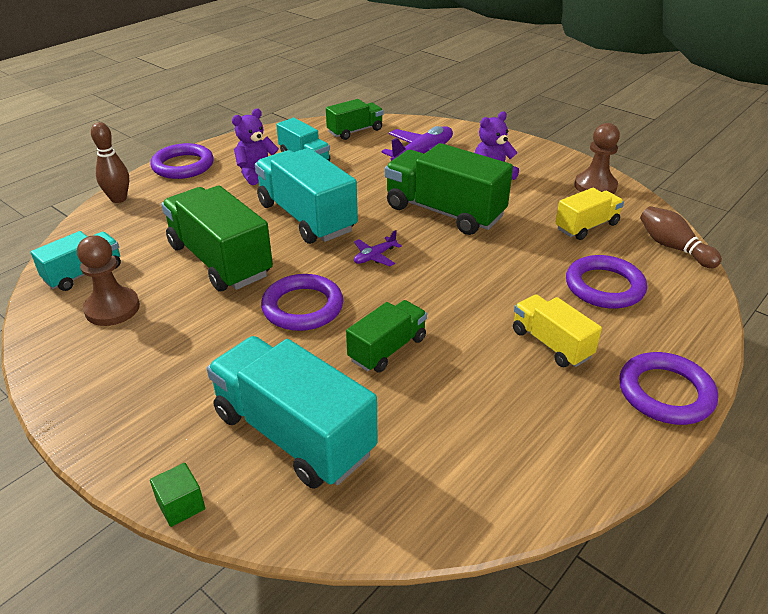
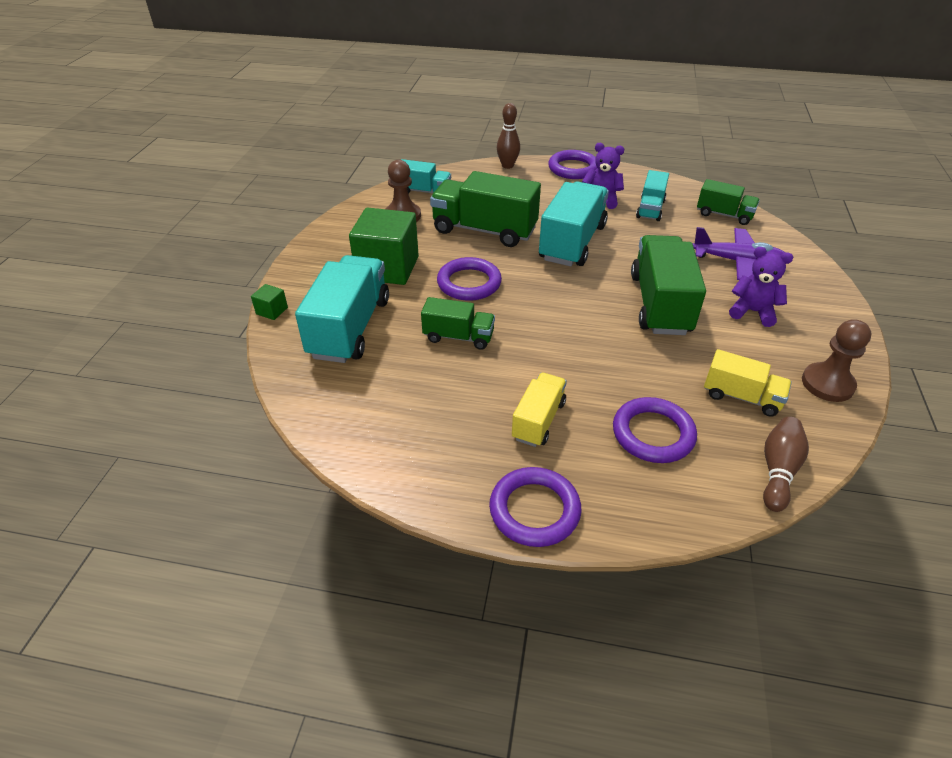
camera: 60 degrees right, 5 degrees up
green truck [161,185,273,291] -> green truck turned 90 degrees counterclockwise [430,171,541,247]
purple plane [354,230,402,266] -> none
none -> green cube [349,208,419,285]

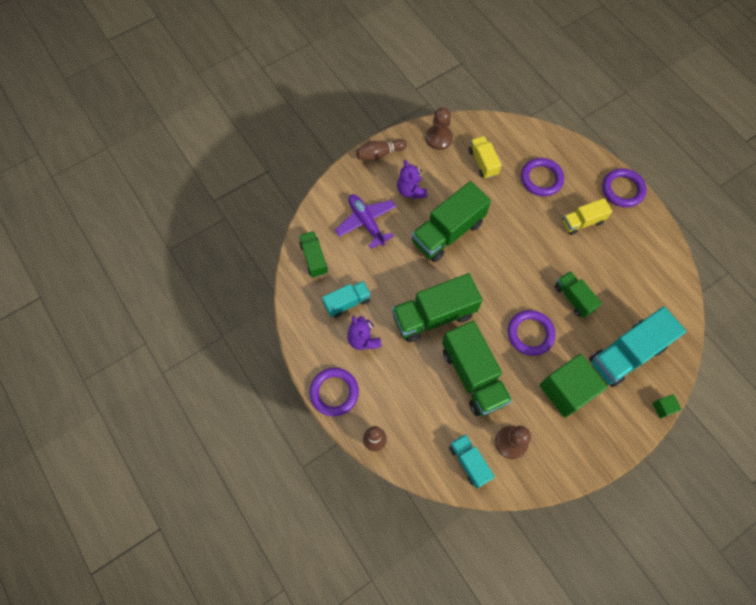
camera: 135 degrees left, 25 degrees up
turquoise truck [539,181,609,266] -> green truck [392,273,483,342]
brown bowling pin [763,417,809,512] -> brown bowling pin moved to [356,139,407,161]

